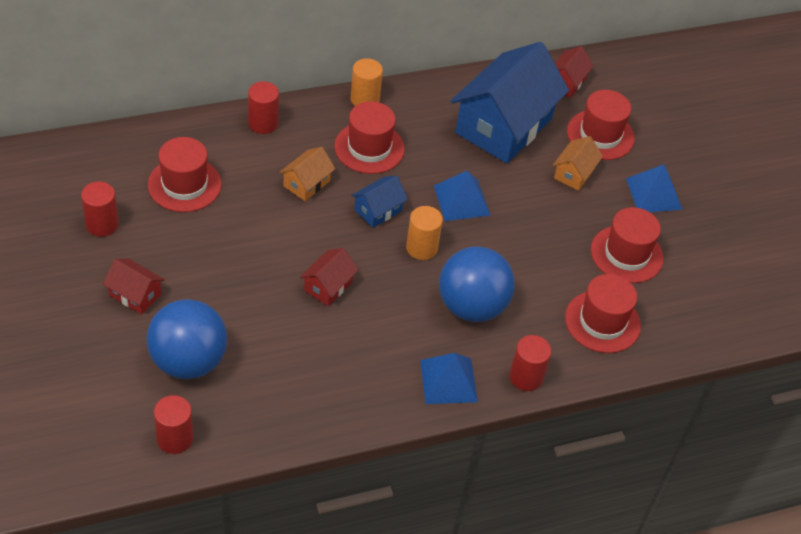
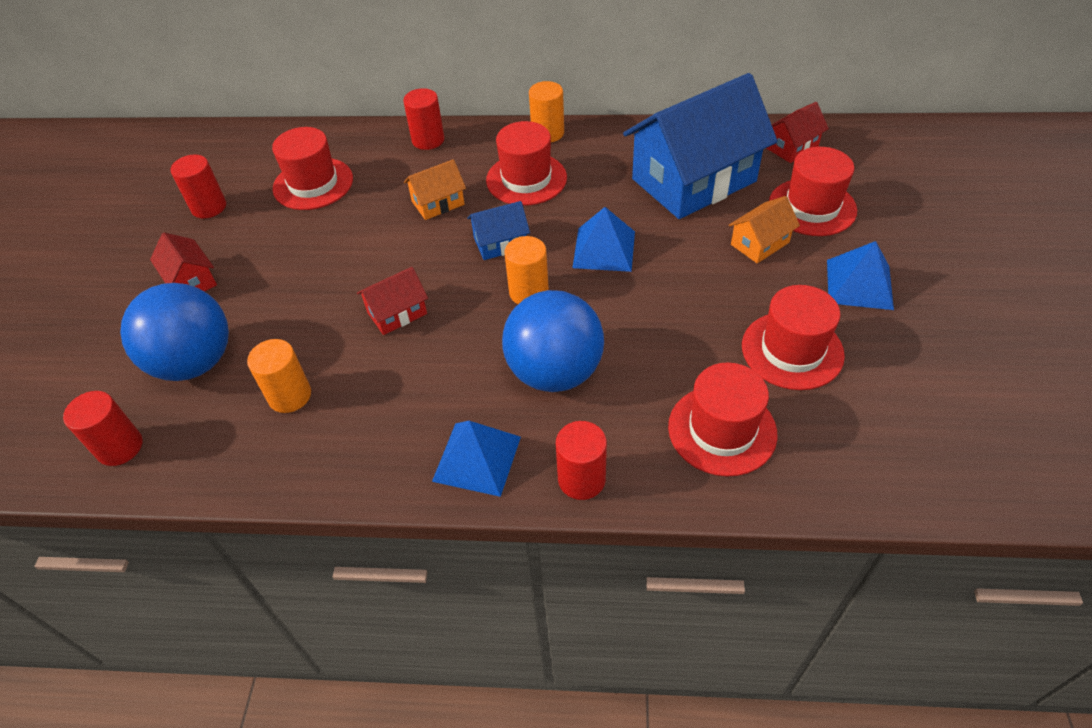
camera: 30 degrees right, 0 degrees up
none -> orange cylinder [247,339,311,413]

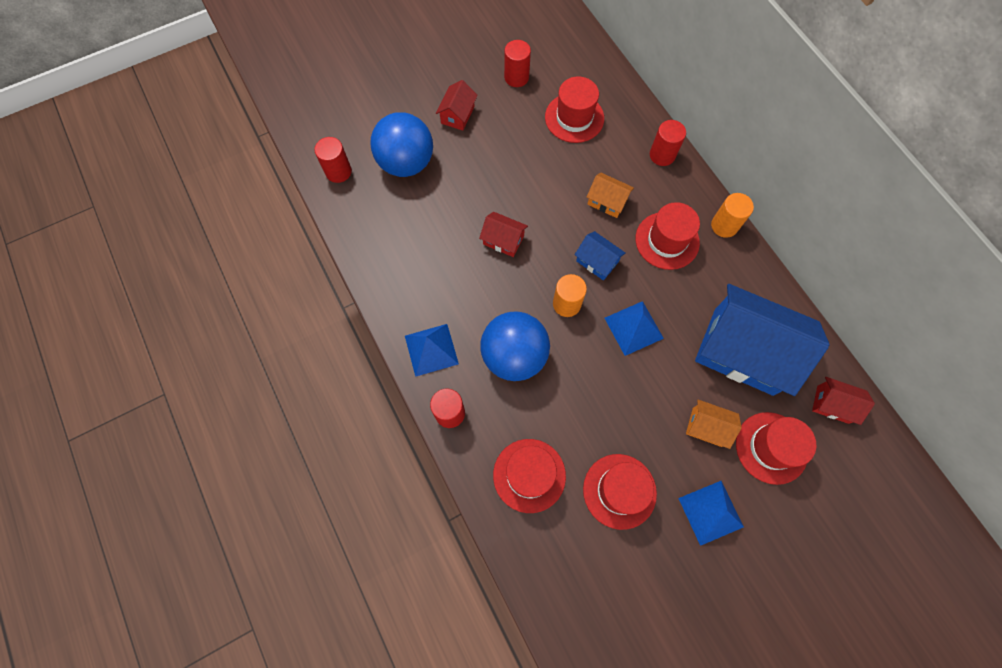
camera: 55 degrees right, 20 degrees up
orange cylinder [247,339,311,413] -> none

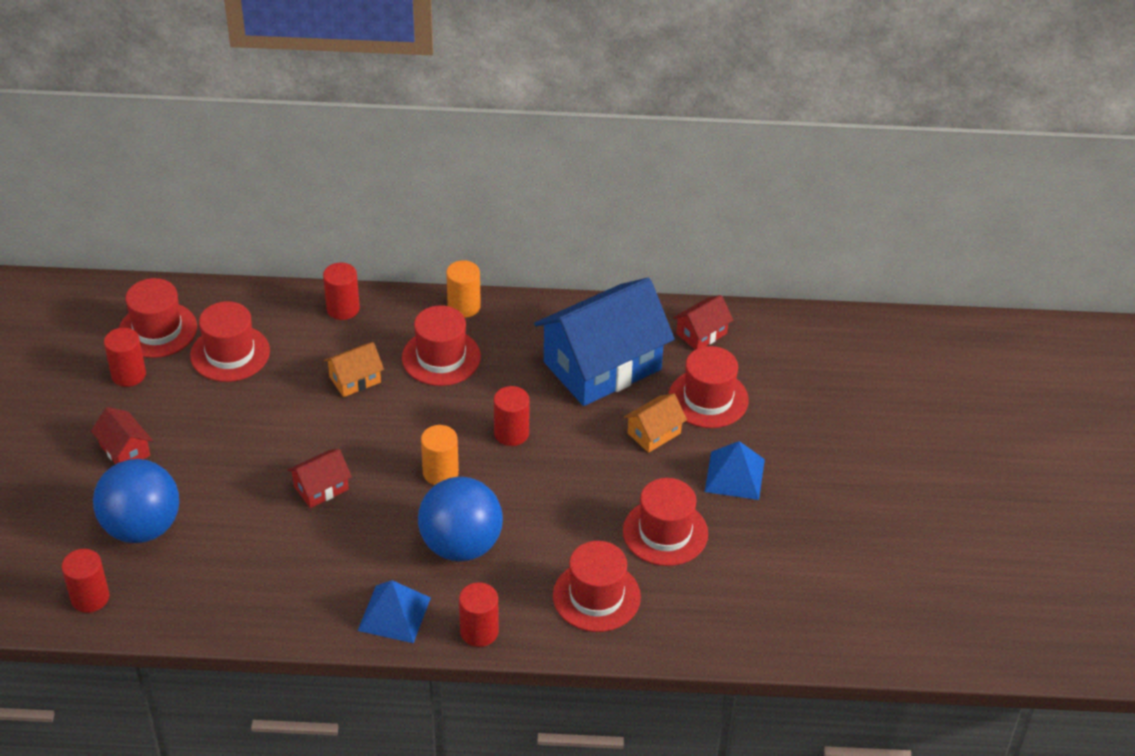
camera: 60 degrees left, 25 degrees down
blue house [575,231,626,280] -> none
blue pyramid [605,301,664,356] -> red cylinder [494,386,529,446]
none -> red hat [119,278,197,358]

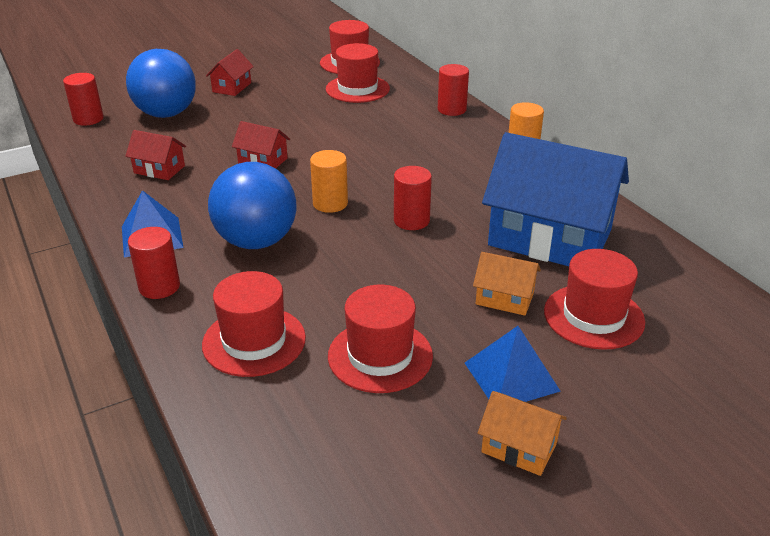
camera: 60 degrees right, 10 degrees down
red cylinder [104,328,146,387] -> none
orange house [324,342,384,397] -> orange house moved to [478,391,567,476]
red hat [402,305,481,386] -> none
red house [673,295,733,350] -> red house moved to [125,130,186,180]

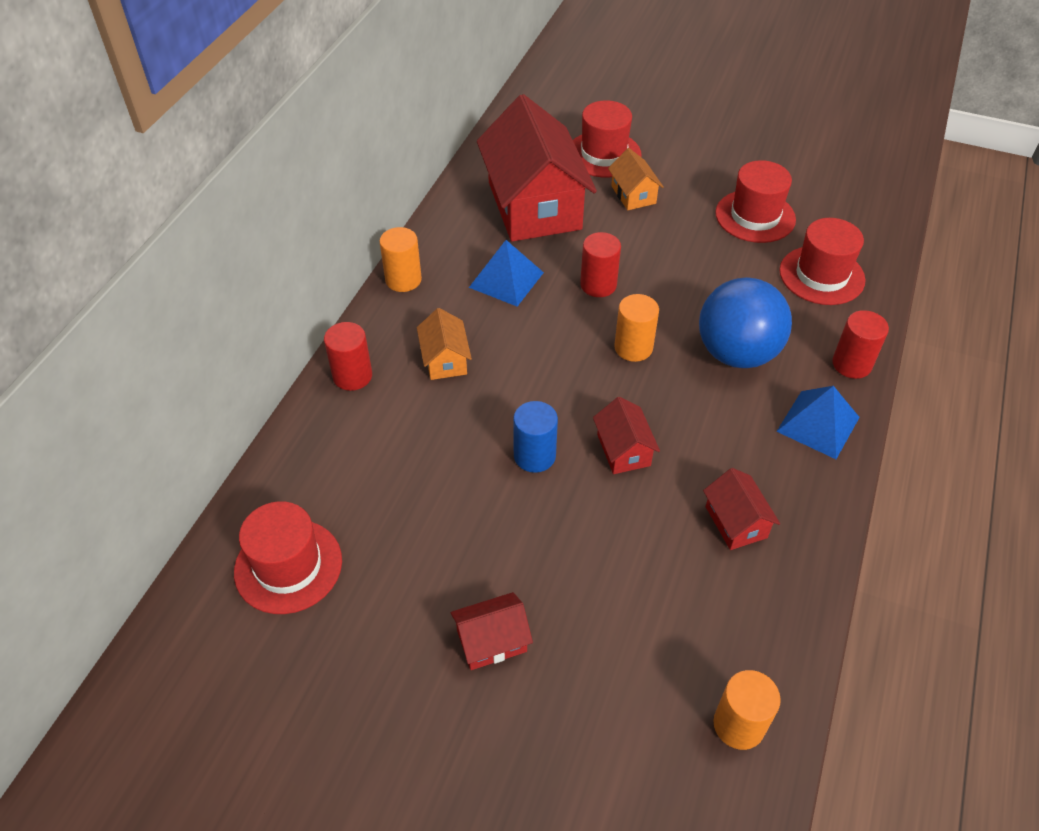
camera: 130 degrees left, 15 degrees up
red cylinder [63,73,104,126] -> orange cylinder [713,670,781,750]
blue ball [126,49,196,118] -> none
red hat [326,43,390,103] -> none
blue pyramid [465,326,561,402] -> blue pyramid moved to [469,240,544,307]
orange house [478,391,567,476] -> orange house moved to [417,308,472,380]
blue house [482,132,629,266] -> red house [477,94,597,242]
none -> blue cylinder [513,401,558,473]

